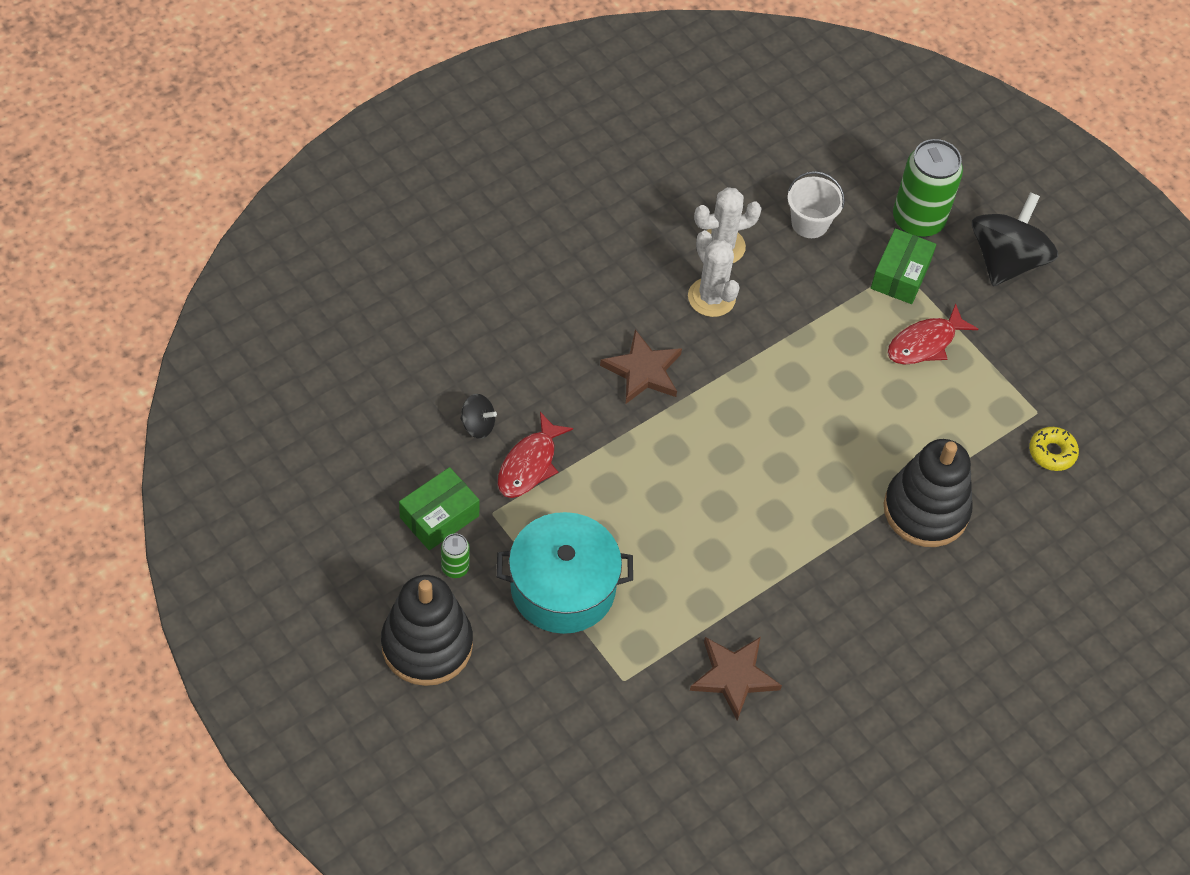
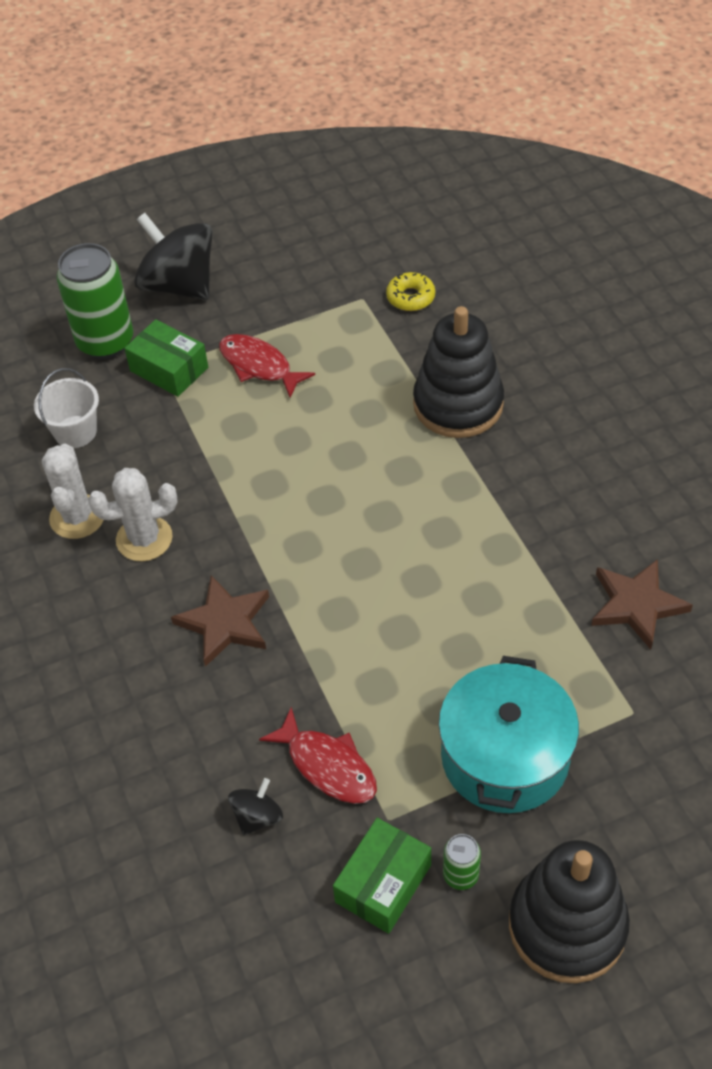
camera: 70 degrees left, 5 degrees down
green box [399,467,480,550] -> green box turned 60 degrees clockwise [333,818,431,934]
red fish [888,303,978,364] -> red fish turned 150 degrees clockwise [219,334,315,398]

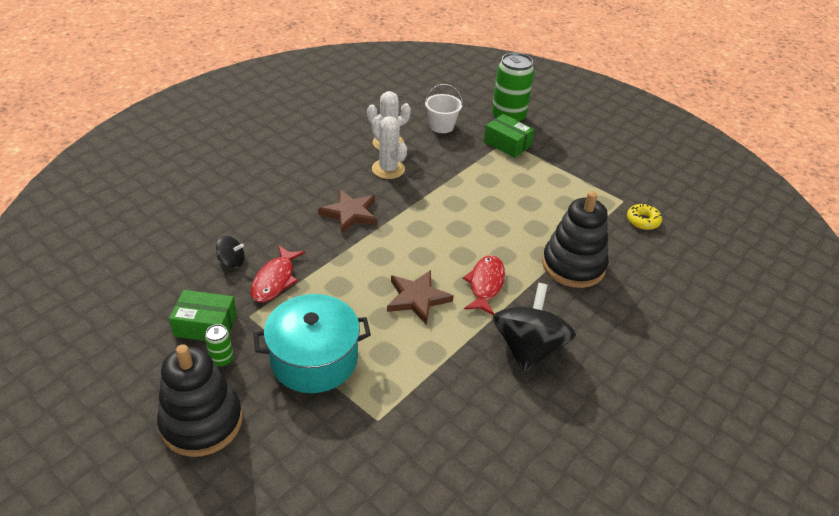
camera: 60 degrees right, 10 degrees down
green box [124,319,208,397] -> green box turned 60 degrees counterclockwise [484,114,534,158]
black spinning top [134,213,213,300] -> black spinning top moved to [493,283,576,372]
red fish [219,334,315,398] -> red fish moved to [463,255,505,315]
brown star [591,559,693,650] -> brown star moved to [387,270,454,325]

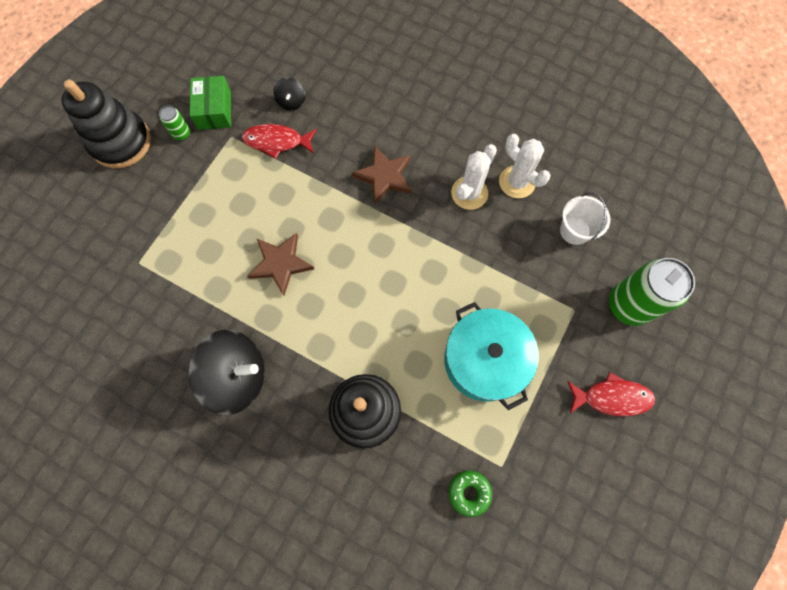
camera: 80 degrees right, 30 degrees up
turquoise pot [254,294,371,393] -> turquoise pot moved to [444,302,539,410]
red fish [463,255,505,315] -> red fish moved to [567,372,655,416]
green box [484,114,534,158] -> none
yellow donut [627,204,662,230] -> green donut [448,471,492,517]

